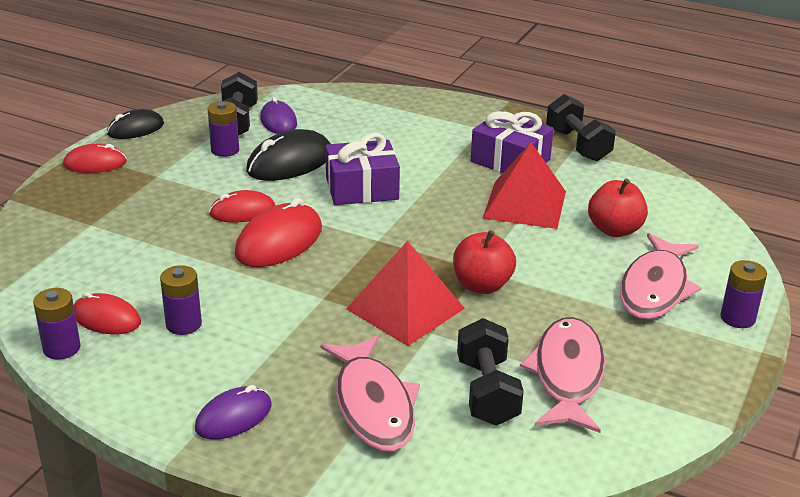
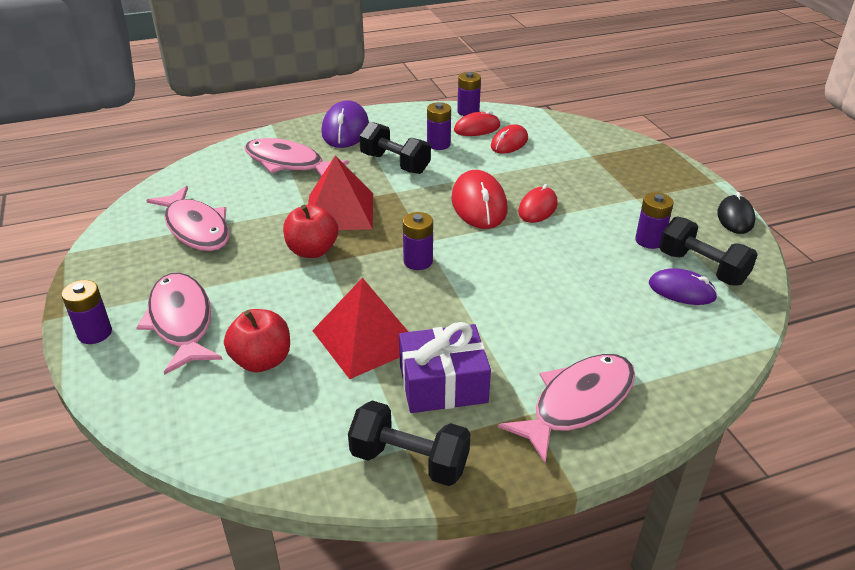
camera: 135 degrees right, 5 degrees up
red mouse [63,144,127,173] -> red mouse moved to [491,125,528,154]
purple mouse [195,385,271,440] -> purple mouse [321,100,369,148], size x1.57
black mouse [246,129,331,181] -> none
purple gift [325,133,400,205] -> none
black dumbbell [457,318,524,426] -> black dumbbell moved to [359,122,431,174]
none -> purple battery [403,212,433,270]
none -> pink fish [498,354,635,463]

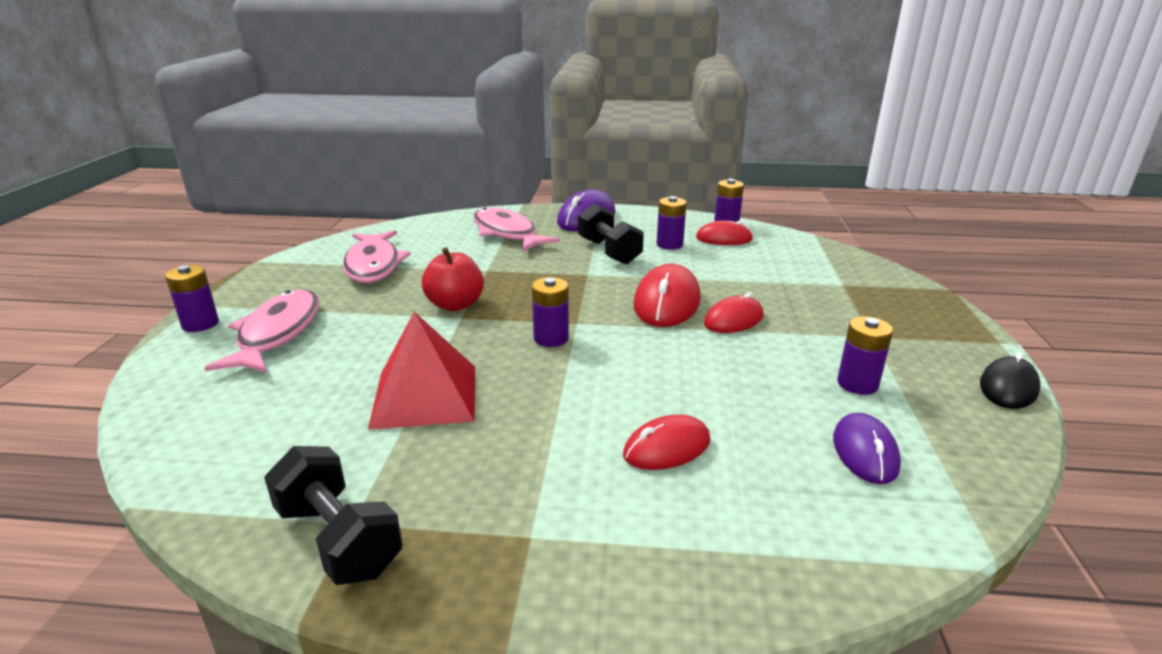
camera: 25 degrees right, 10 degrees down
red apple [224,309,290,372] -> none
red pyramid [308,155,373,230] -> none
purple gift [399,322,491,413] -> none
red mouse [491,125,528,154] -> red mouse moved to [623,415,710,470]
pink fish [498,354,635,463] -> none
purple mouse [649,268,718,305] -> purple mouse turned 45 degrees clockwise [833,413,901,484]
black dumbbell [659,216,758,285] -> none

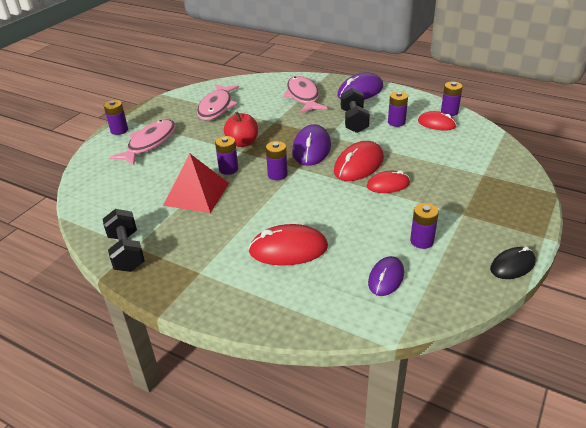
camera: 25 degrees right, 10 degrees up
red mouse [623,415,710,470] -> red mouse [248,224,328,266], size x1.57
none -> purple battery [215,136,238,175]
none -> purple mouse [292,124,331,166]

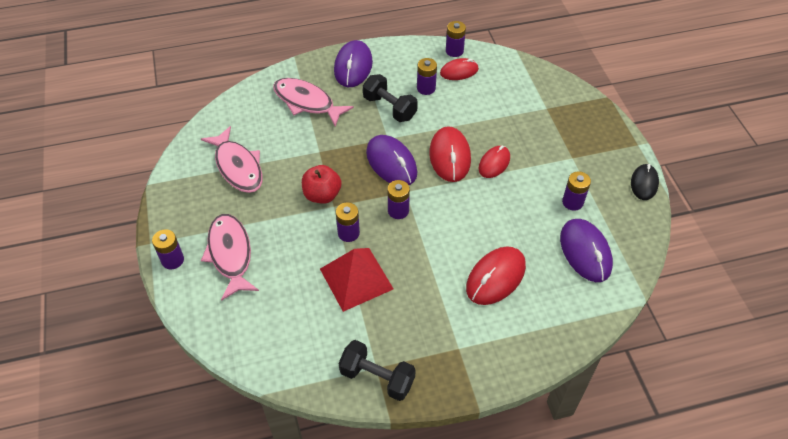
camera: 45 degrees left, 15 degrees up
purple mouse [368,256,404,296] -> purple mouse [560,219,613,282], size x1.57

